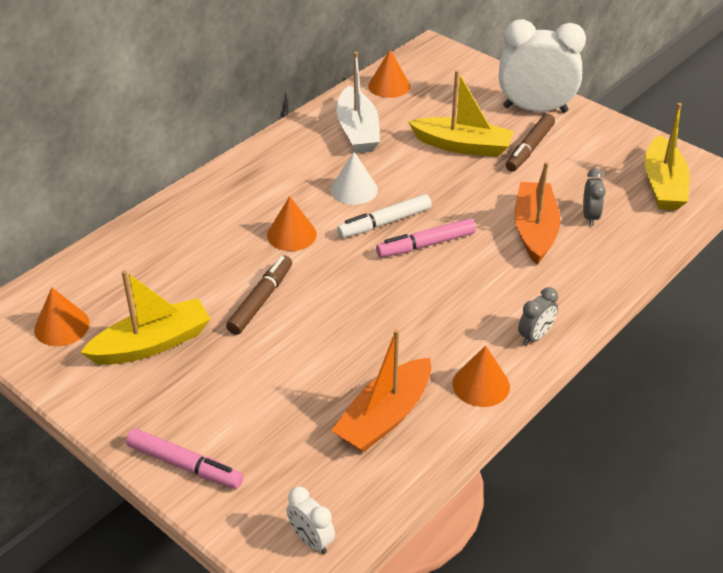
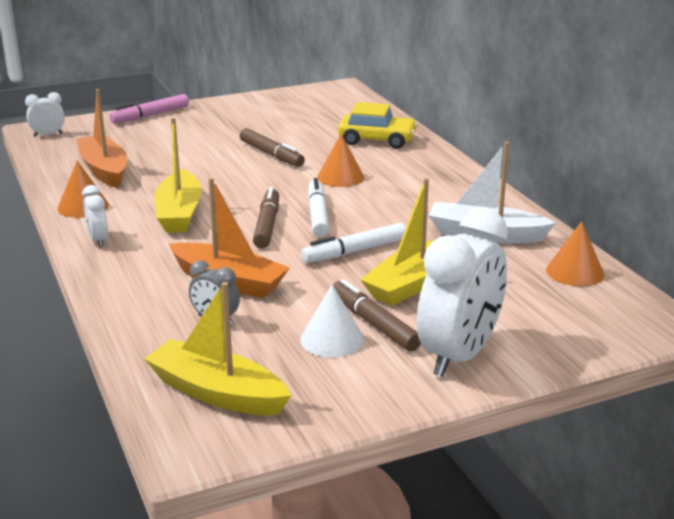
camera: 115 degrees right, 15 degrees down
orange cone [34,287,90,346] -> none
yellow boat [80,270,211,365] -> yellow boat moved to [154,118,202,233]
white cone [331,152,378,205] -> white cone moved to [300,284,364,357]
pink marker [376,218,476,258] -> brown marker [253,187,279,248]
grey clock [518,287,558,346] -> white clock [82,185,108,247]
none -> white marker [301,223,406,263]
none -> yellow car [338,102,418,149]

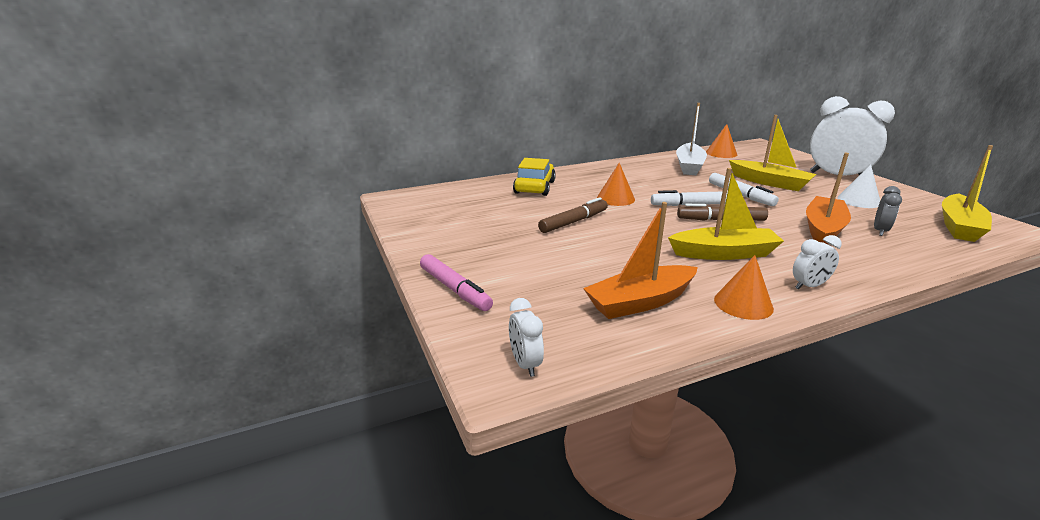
camera: 90 degrees left, 0 degrees up
brown marker [333,279,421,351] -> none

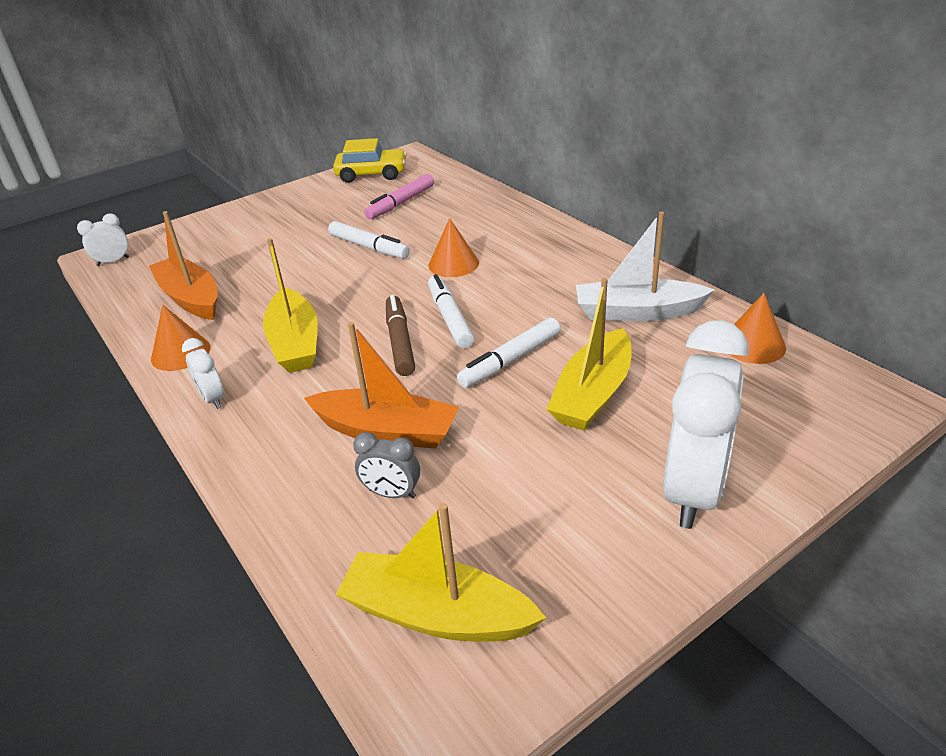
camera: 80 degrees right, 10 degrees up
pink marker [420,254,493,311] -> pink marker moved to [364,174,434,219]
yellow car [513,158,556,196] -> yellow car moved to [333,138,407,183]
brown marker [538,197,608,233] -> white marker [328,221,410,259]
white cone [837,164,880,208] -> none

